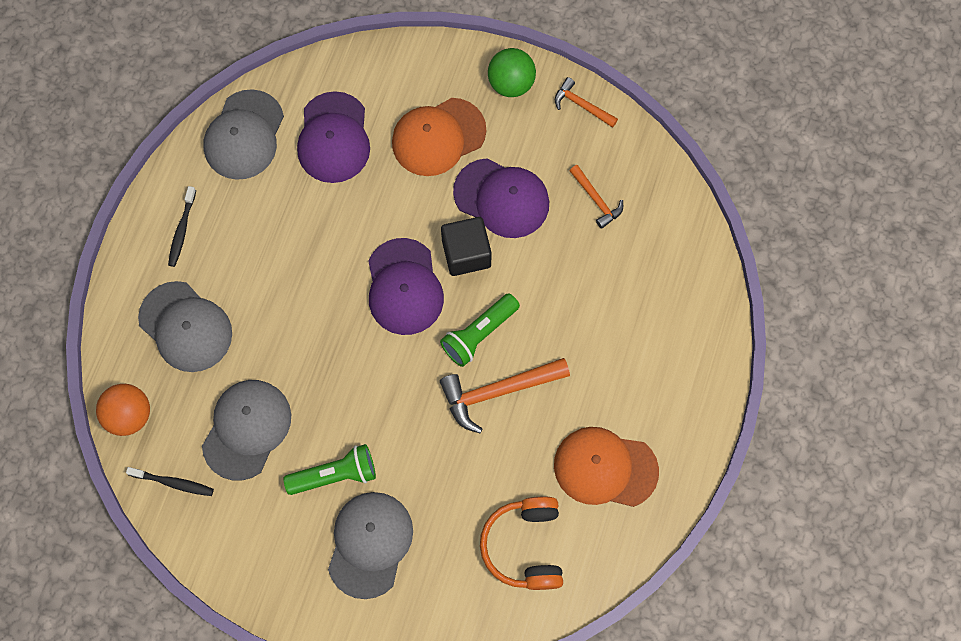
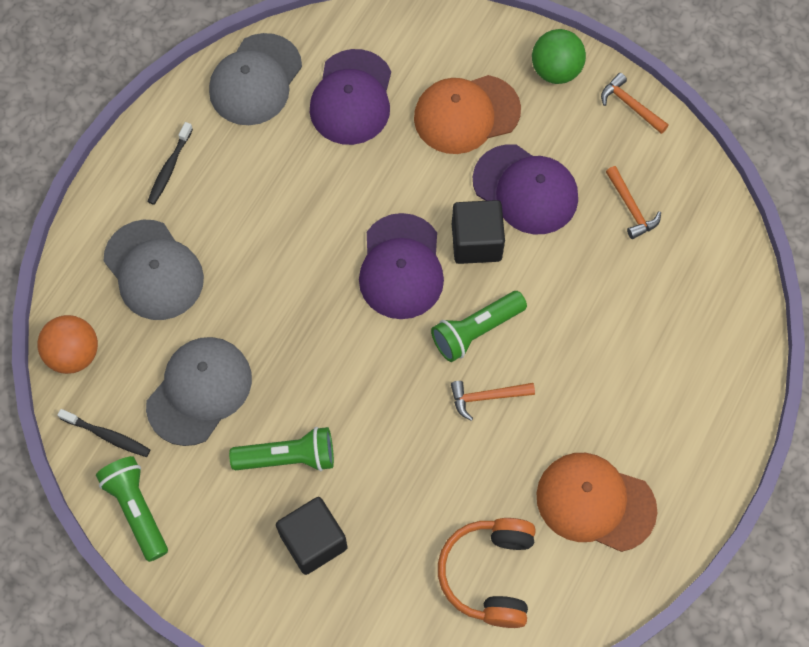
camera: 10 degrees right, 5 degrees down
grey cap [328,492,413,599] -> black cube [276,497,347,575]
orange hammer [440,358,570,433] -> orange hammer [451,381,535,421], size x0.57
none -> green flashlight [96,456,168,562]

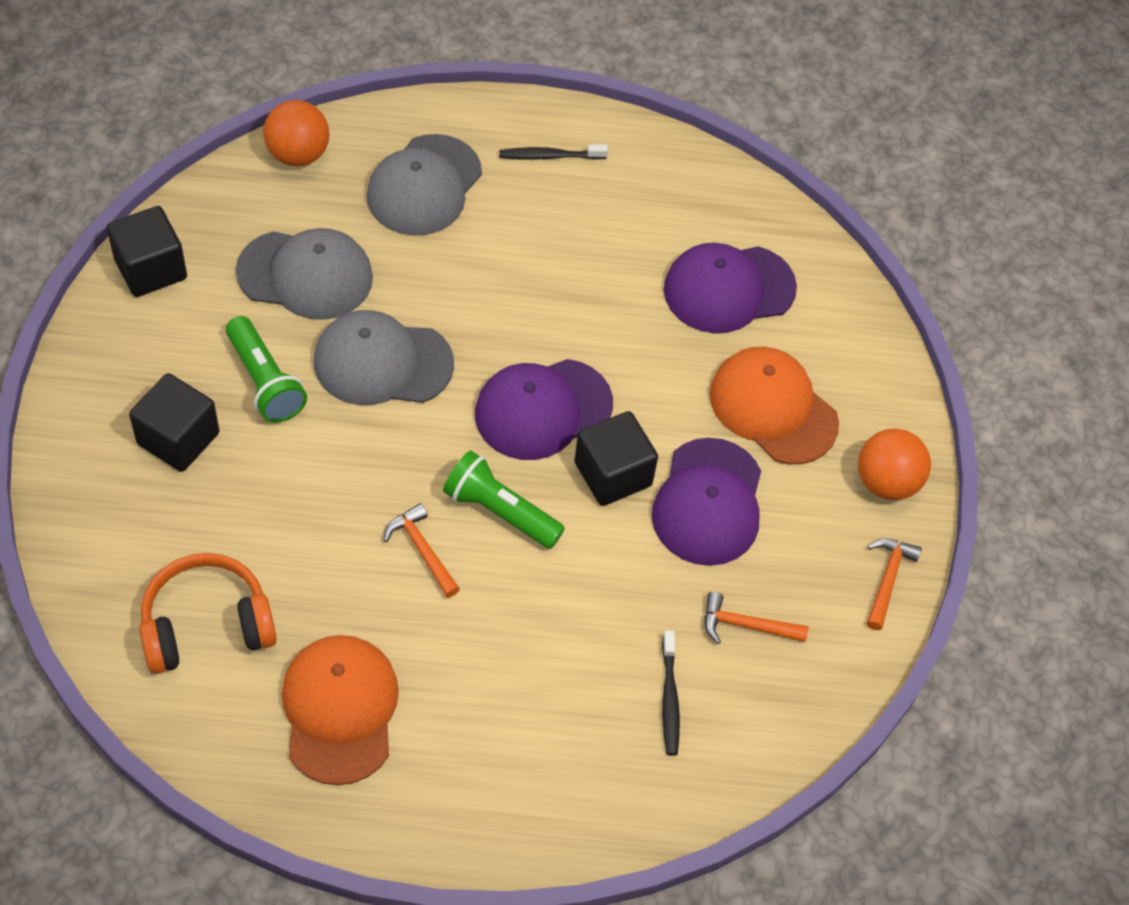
camera: 60 degrees right, 10 degrees down
black toothbrush [57,409,150,457] -> black toothbrush moved to [662,631,680,756]
green flashlight [96,456,168,562] -> black cube [107,206,187,297]
grey cap [209,33,302,125] -> grey cap moved to [314,310,454,405]
green ball [532,29,586,84] -> orange ball [858,429,931,500]
orange hammer [606,166,661,239] -> orange hammer turned 60 degrees clockwise [704,592,808,644]

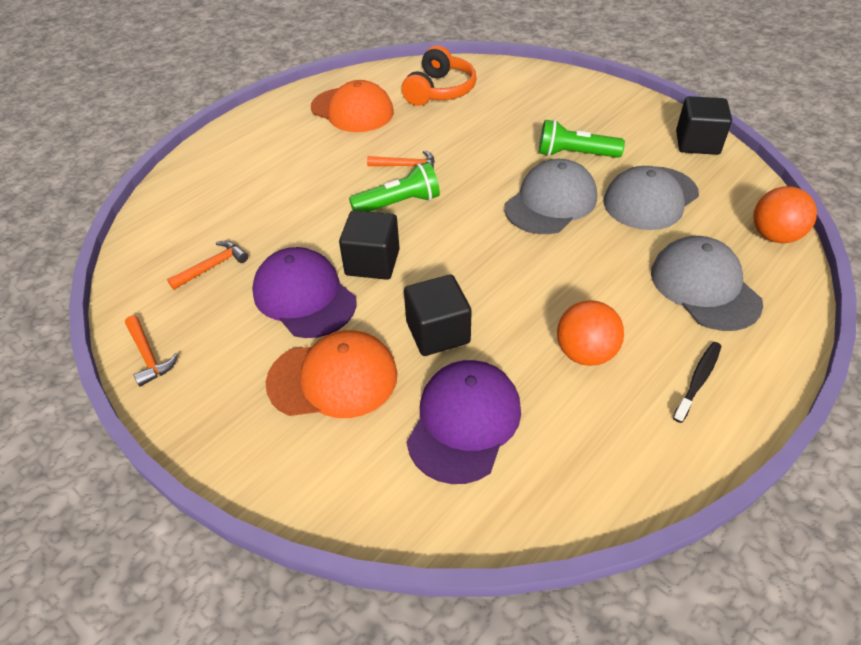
camera: 135 degrees right, 10 degrees down
black cube [129,373,219,472] -> black cube moved to [404,275,472,356]
purple cap [475,359,613,460] -> none
black toothbrush [662,631,680,756] -> none
orange ball [858,429,931,500] -> orange ball moved to [557,300,624,366]

